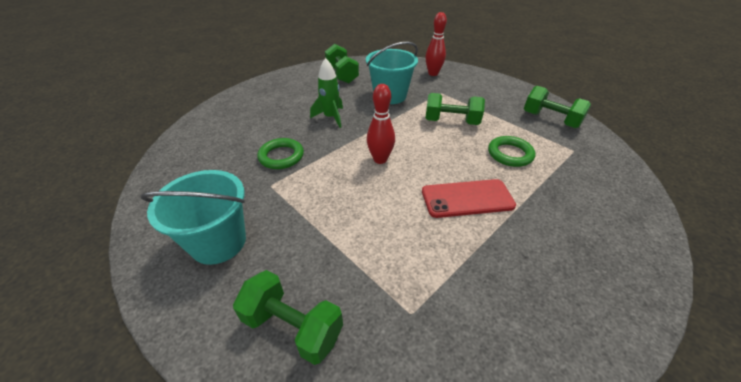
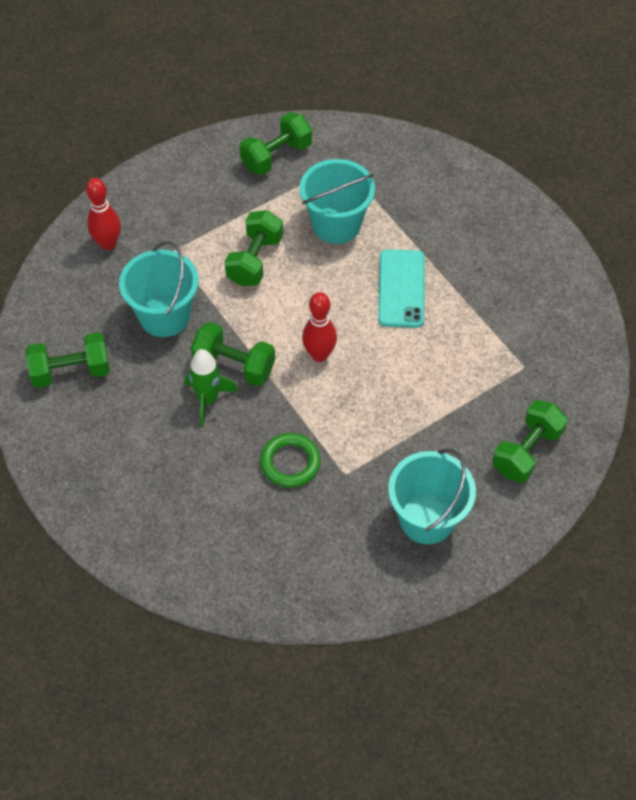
camera: 80 degrees left, 15 degrees up
red phone [422,179,516,218] -> turquoise phone [378,249,425,328]
green ring [488,136,535,167] -> turquoise bucket [300,159,375,244]
none -> green dumbbell [191,322,275,386]

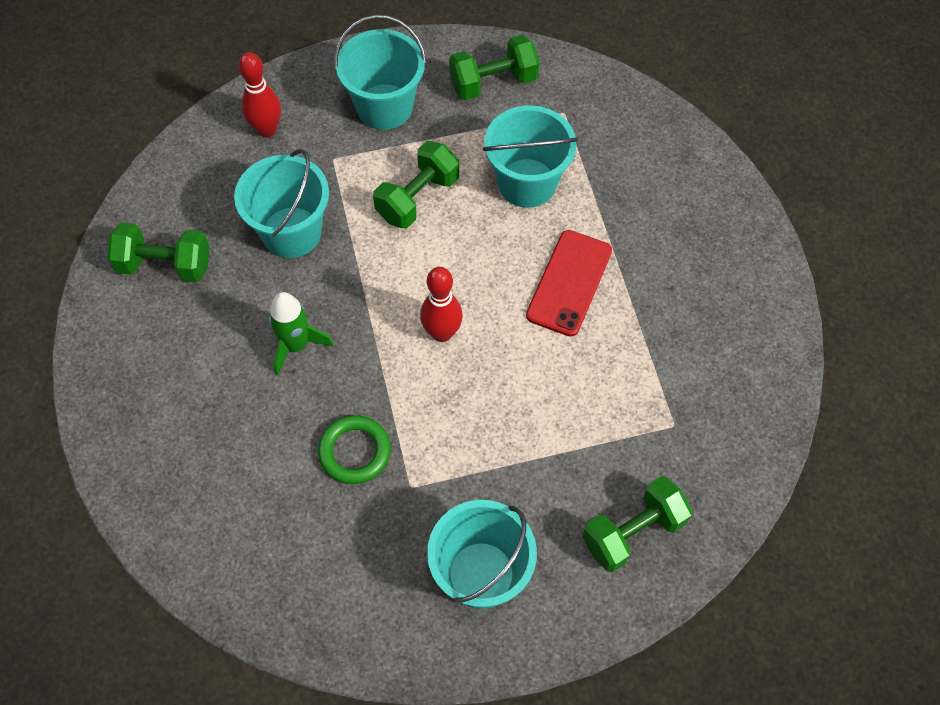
camera: 20 degrees right, 5 degrees up
green dumbbell [191,322,275,386] -> none
turquoise phone [378,249,425,328] -> red phone [526,230,612,337]
none -> turquoise bucket [334,15,426,130]

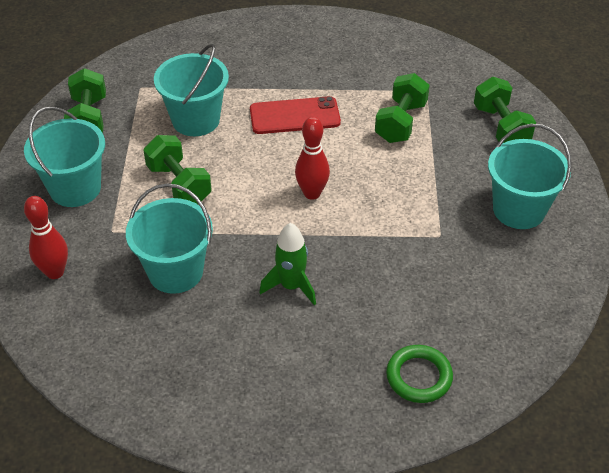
camera: 75 degrees left, 15 degrees down
green dumbbell [107,222,210,282] -> green dumbbell moved to [375,73,430,143]
green ring [318,415,391,484] -> green ring moved to [386,345,453,403]
red phone [526,230,612,337] -> red phone turned 45 degrees counterclockwise [250,96,341,134]

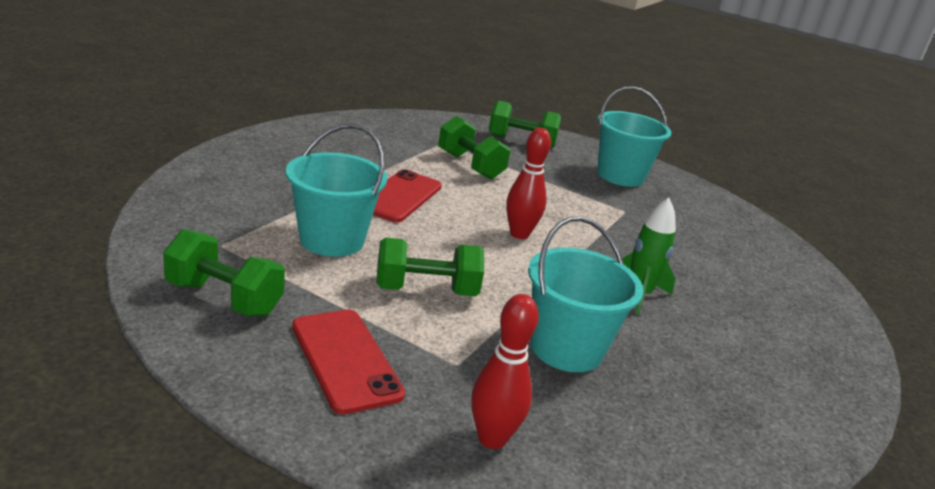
camera: 65 degrees left, 20 degrees down
turquoise bucket [24,106,105,207] -> red phone [292,310,405,415]
green ring [386,345,453,403] -> none

